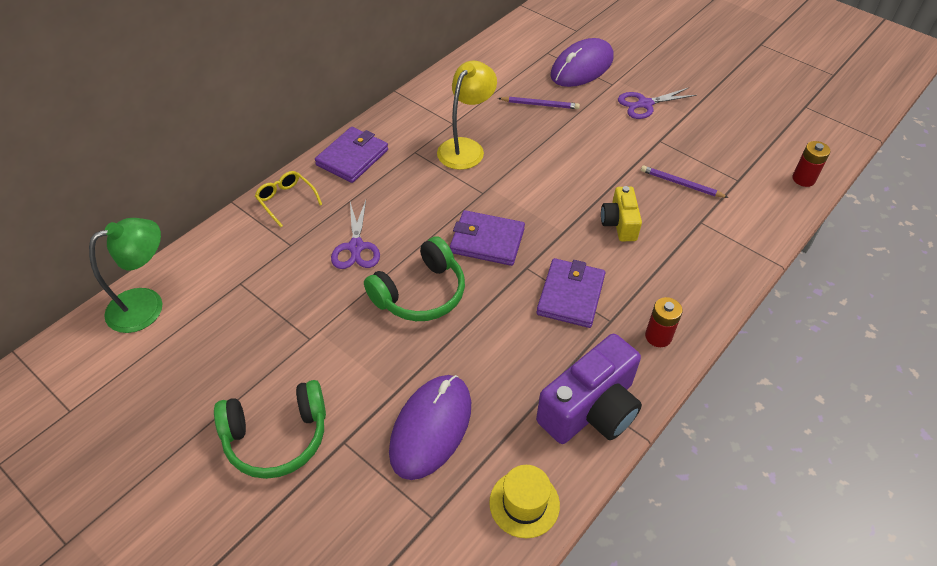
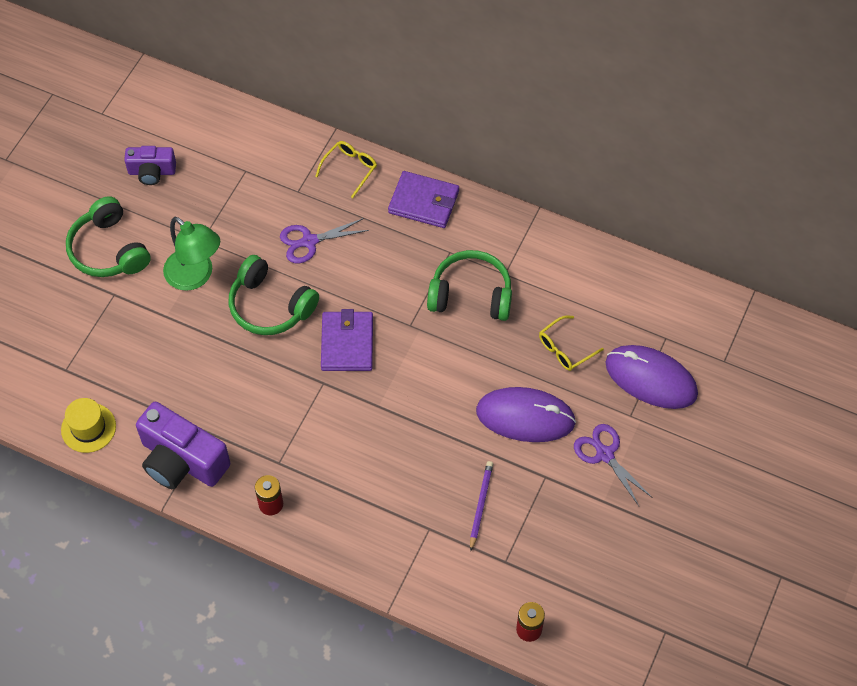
camera: 75 degrees right, 10 degrees up
green lamp [89,218,162,333] -> green lamp moved to [163,217,220,291]
purple mouse [389,375,471,480] -> purple mouse moved to [476,387,576,442]
yellow lamp [437,61,497,170] -> green headphones [427,250,512,321]
purple pencil [498,97,580,109] -> yellow glasses [539,315,604,371]
purple wallet [536,258,605,328] -> none
yellow camera [601,186,642,241] -> none
none -> purple camera [124,146,176,185]

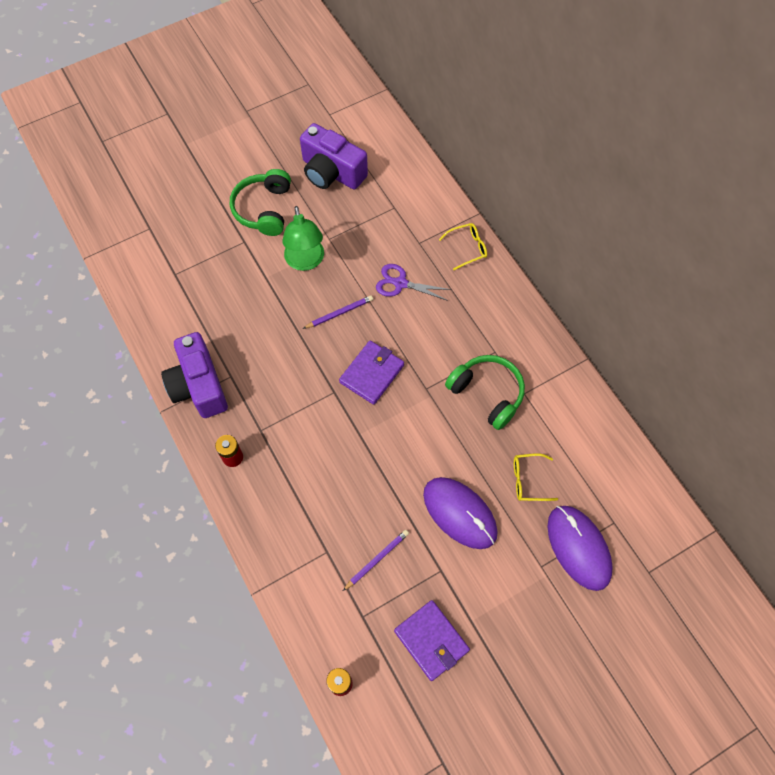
camera: 35 degrees right, 5 degrees up
yellow hat [61,398,116,453] -> none
purple camera [124,146,176,185] -> purple camera [300,123,368,189], size x1.74
green headphones [229,255,319,335] -> purple pencil [303,295,373,329]
purple wallet [388,171,459,228] -> purple wallet moved to [394,600,470,681]
purple scissors [574,424,653,506] -> none

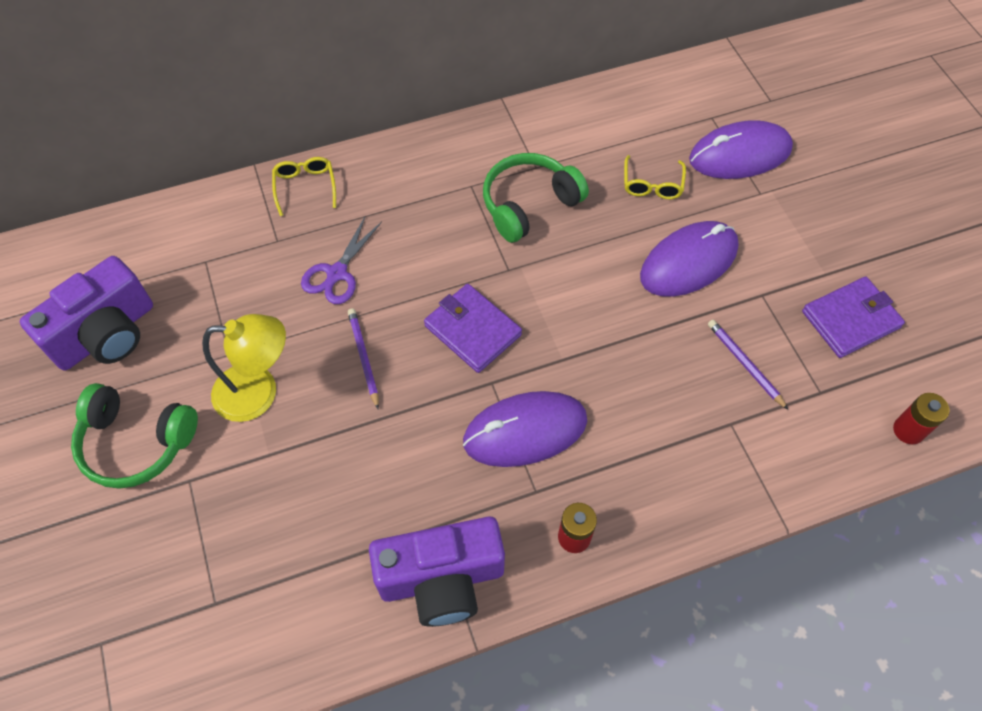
camera: 80 degrees left, 5 degrees down
green lamp [282,206,324,271] -> yellow lamp [202,314,286,422]
none -> purple mouse [463,391,587,467]

